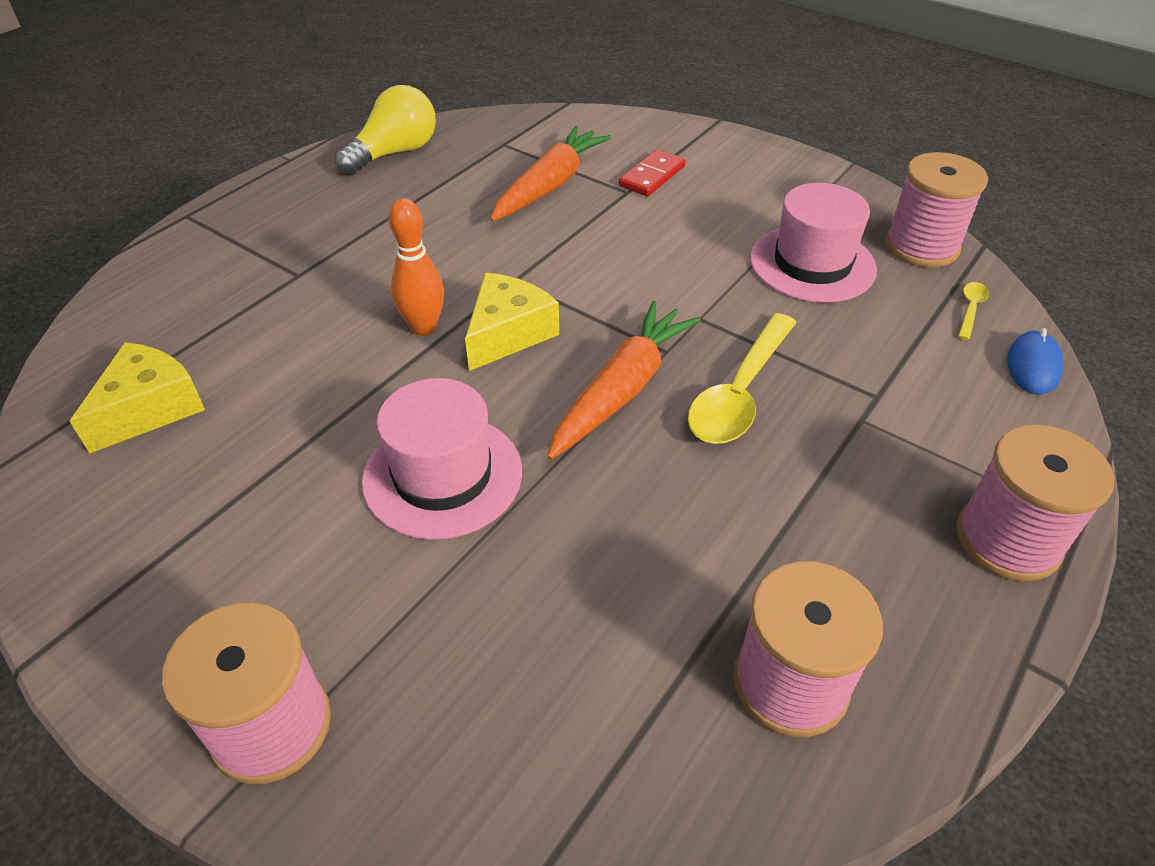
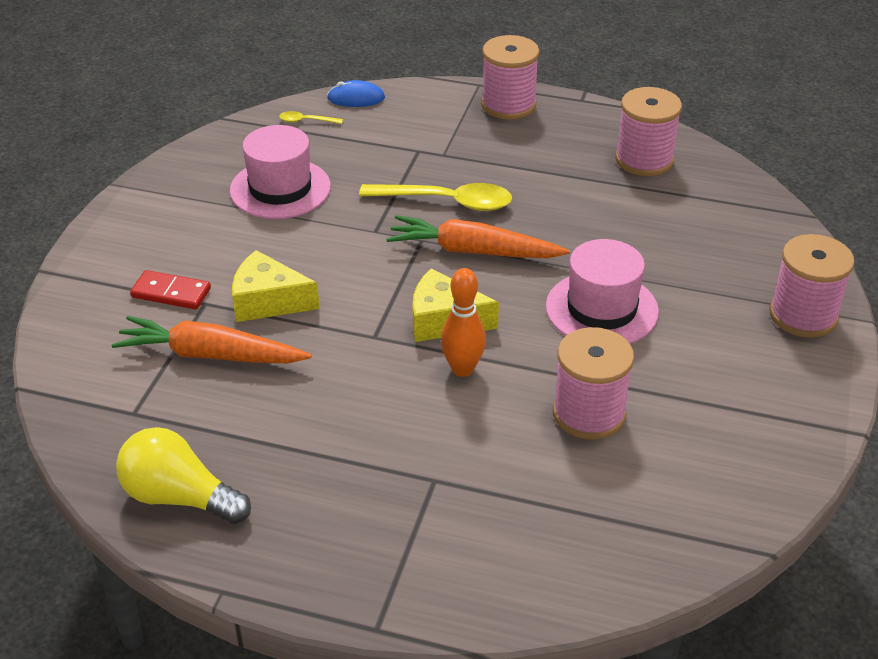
camera: 110 degrees left, 5 degrees down
yellow cheese [70,342,205,453] -> yellow cheese moved to [232,250,320,322]
pink spool [885,152,988,268] -> pink spool moved to [553,327,634,440]

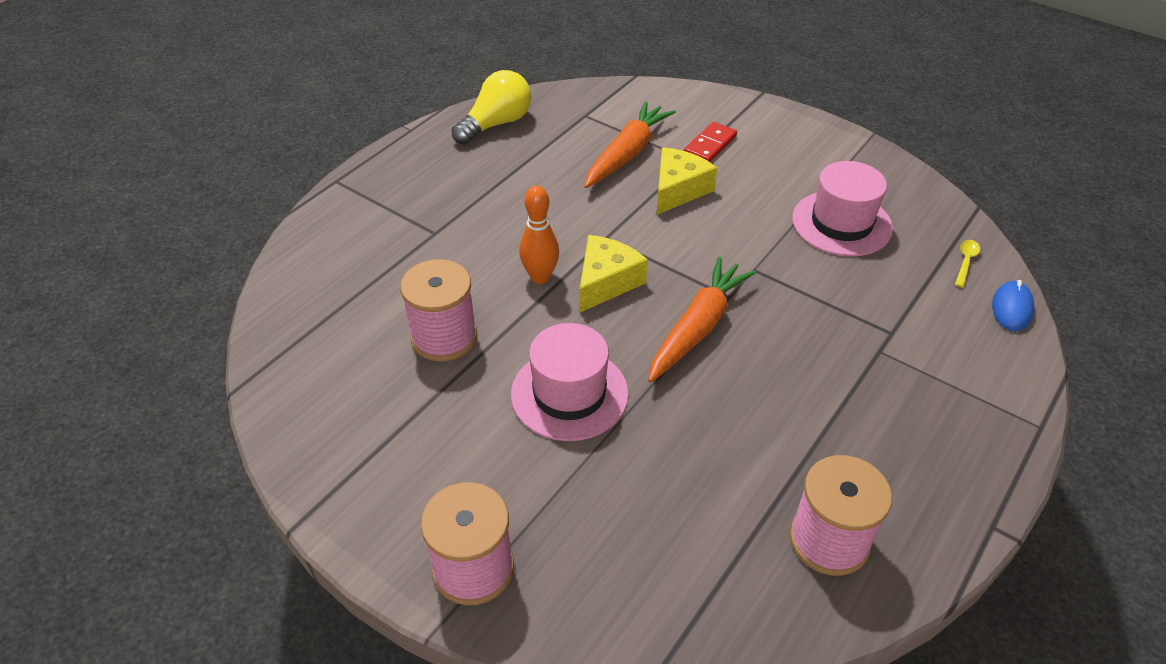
camera: 110 degrees right, 5 degrees up
yellow spoon [359,183,512,211] -> none
pink spool [481,35,539,120] -> none

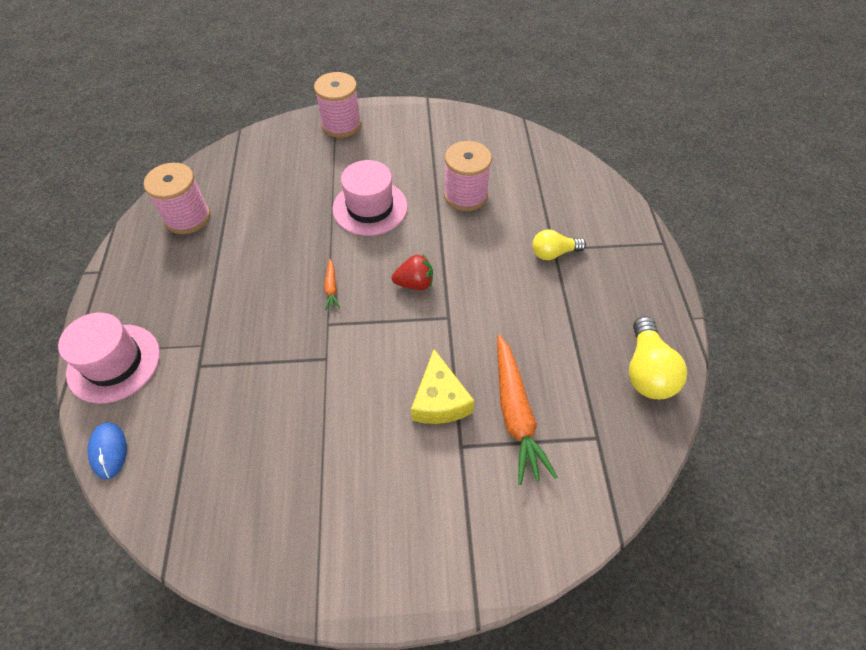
camera: 140 degrees right, 10 degrees up
orange bowling pin [519,186,559,284] -> none
yellow cheese [580,235,648,312] -> red strawberry [392,255,433,290]
orange carrot [648,257,756,383] -> orange carrot [324,259,340,310], size x0.45
red domino [684,122,737,162] -> none
pink hat [792,161,893,257] -> pink hat moved to [58,313,160,404]
yellow spoon [955,240,980,288] -> none
none -> yellow light bulb [532,230,586,260]

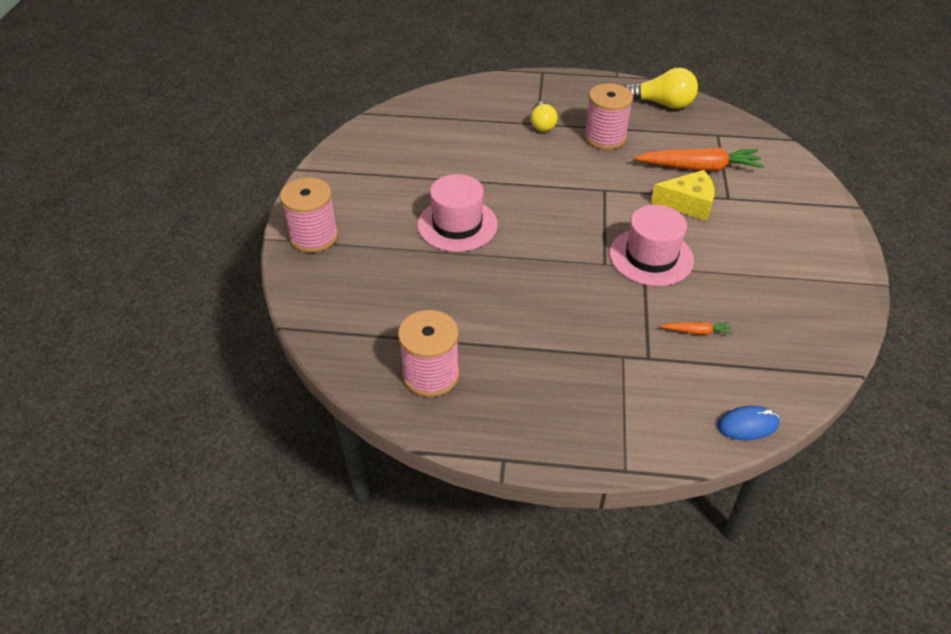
camera: 80 degrees left, 10 degrees down
pink hat [58,313,160,404] -> pink hat moved to [609,205,694,286]
orange carrot [324,259,340,310] -> orange carrot moved to [660,322,732,335]
red strawberry [392,255,433,290] -> none
pink spool [444,141,492,211] -> pink spool moved to [584,83,633,150]

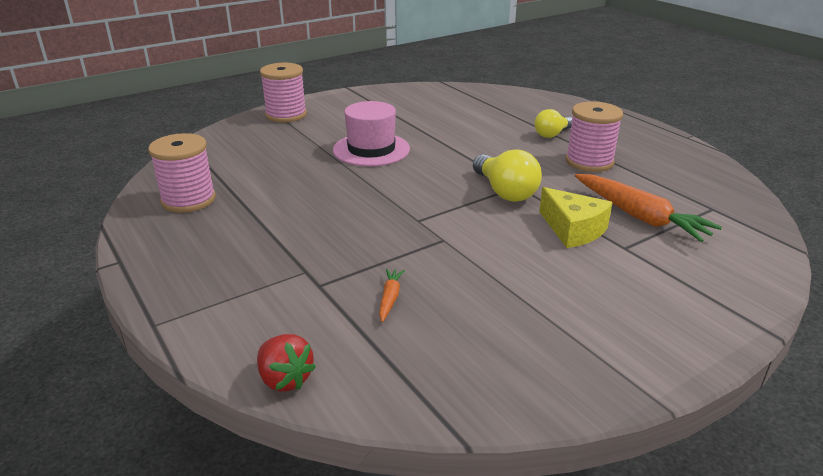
camera: 50 degrees right, 15 degrees down
pink hat [609,205,694,286] -> none
yellow light bulb [624,68,698,109] -> yellow light bulb moved to [473,149,542,202]
orange carrot [660,322,732,335] -> orange carrot turned 135 degrees counterclockwise [379,269,405,322]
blue mouse [717,406,779,440] -> red strawberry [257,334,316,392]

